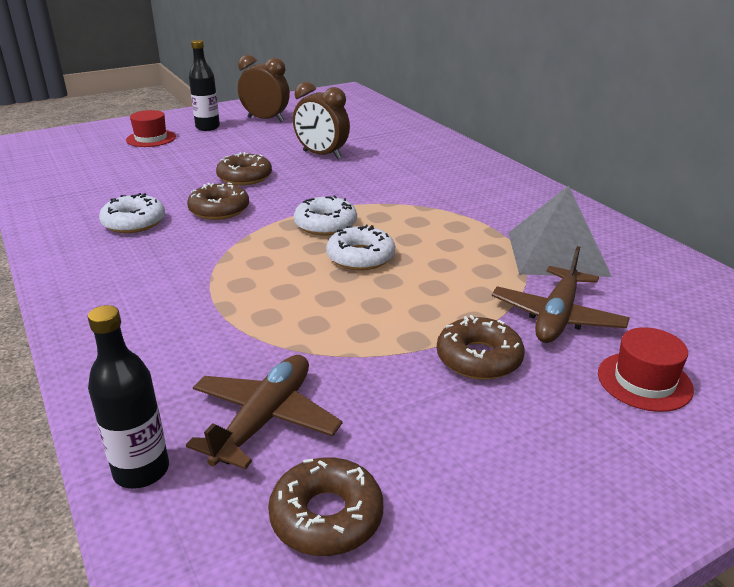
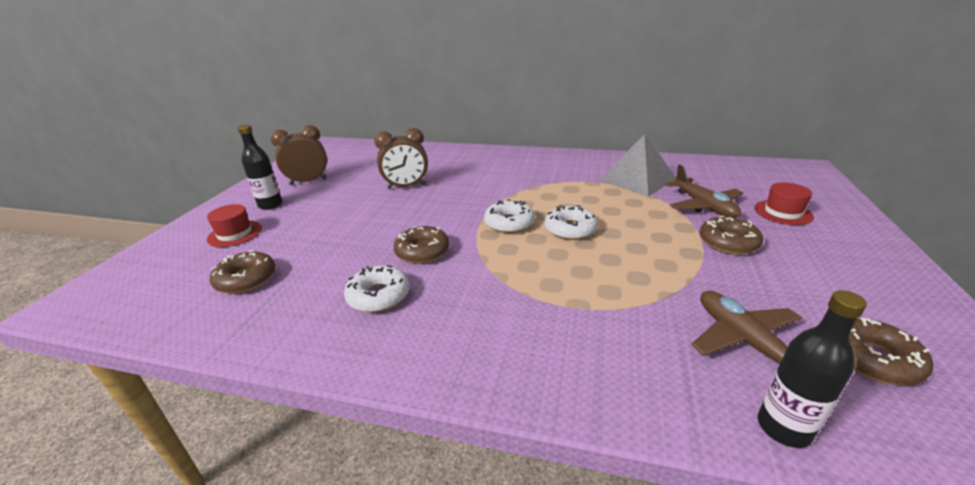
camera: 45 degrees left, 0 degrees up
brown donut [216,152,272,185] -> brown donut moved to [210,251,275,294]

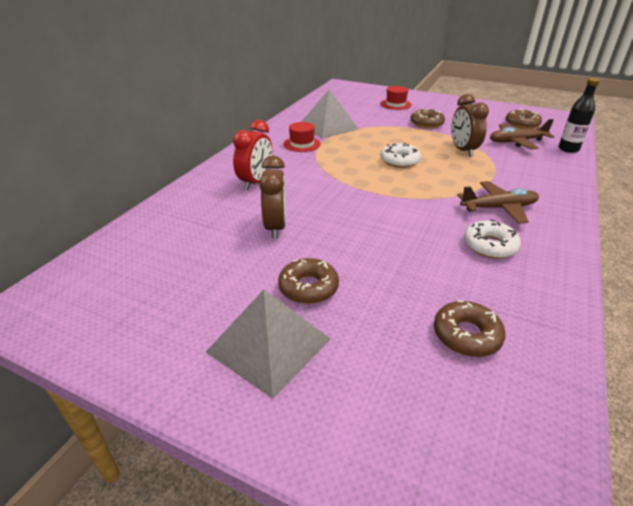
camera: 80 degrees left, 5 degrees up
red hat [207,204,262,247] -> red hat moved to [284,122,321,152]
black bottle [238,125,282,210] -> grey pyramid [206,290,331,399]
brown clock [270,125,327,185] -> brown clock moved to [452,94,489,157]
brown donut [394,226,449,264] -> brown donut moved to [278,258,339,304]
white donut [484,199,535,233] -> none
brown plane [665,164,743,218] -> brown plane moved to [458,181,539,224]
none -> red clock [233,120,273,190]

